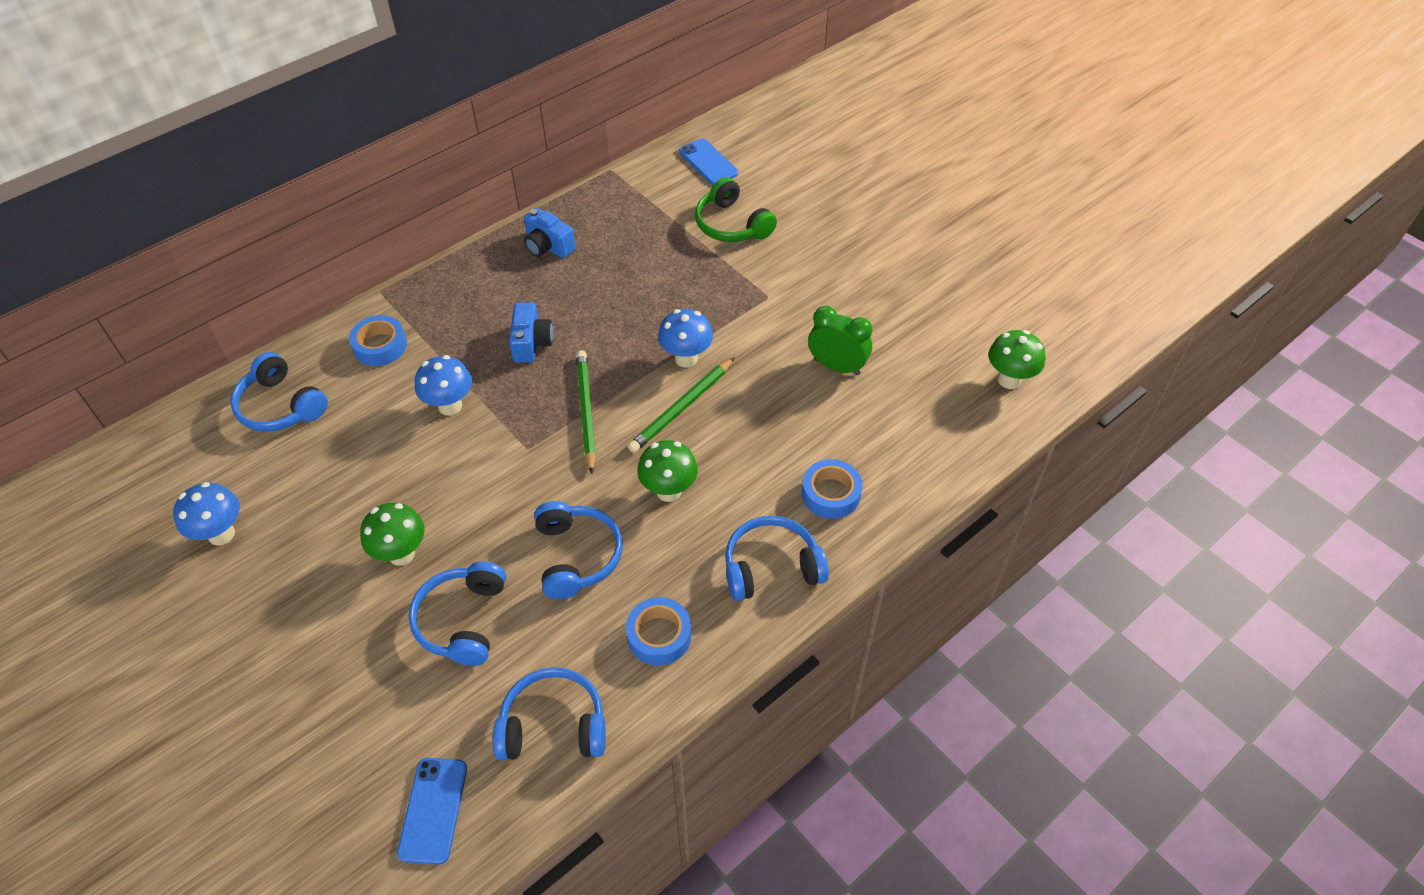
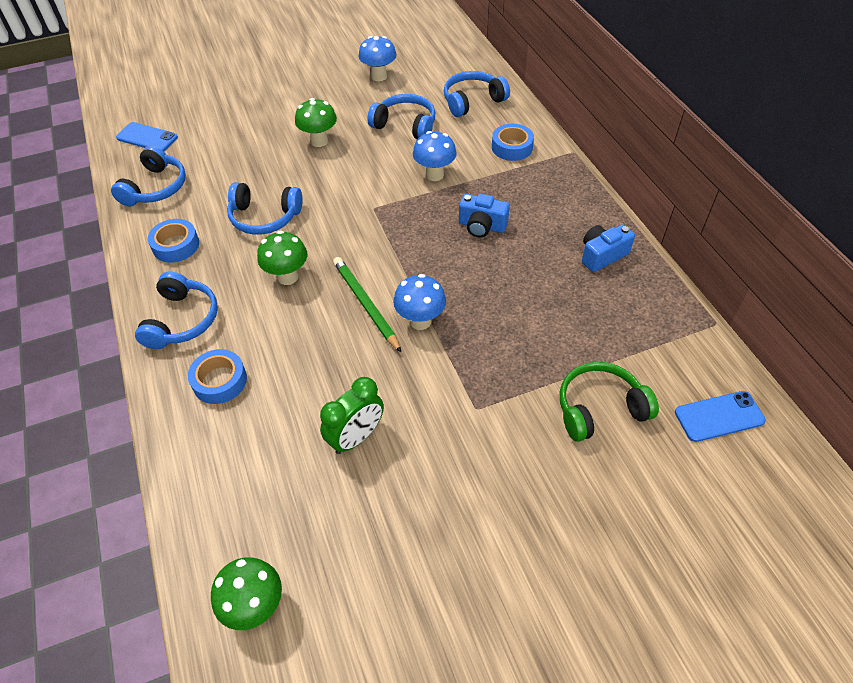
camera: 110 degrees right, 0 degrees up
blue headphones [409,561,506,666] -> blue headphones moved to [367,94,435,139]
green pencil [576,350,596,474] -> none

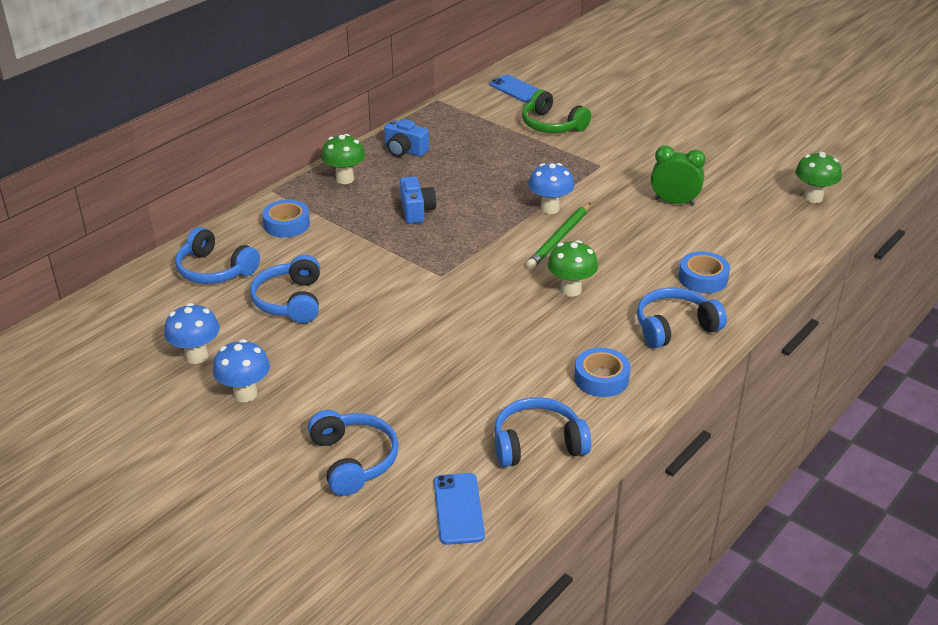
camera: 120 degrees left, 15 degrees down
blue headphones [227,182,303,235] -> blue headphones moved to [308,410,399,496]
green mushroom [295,98,337,147] -> green mushroom moved to [321,134,365,184]
blue mushroom [413,131,457,181] -> blue mushroom moved to [213,339,270,402]

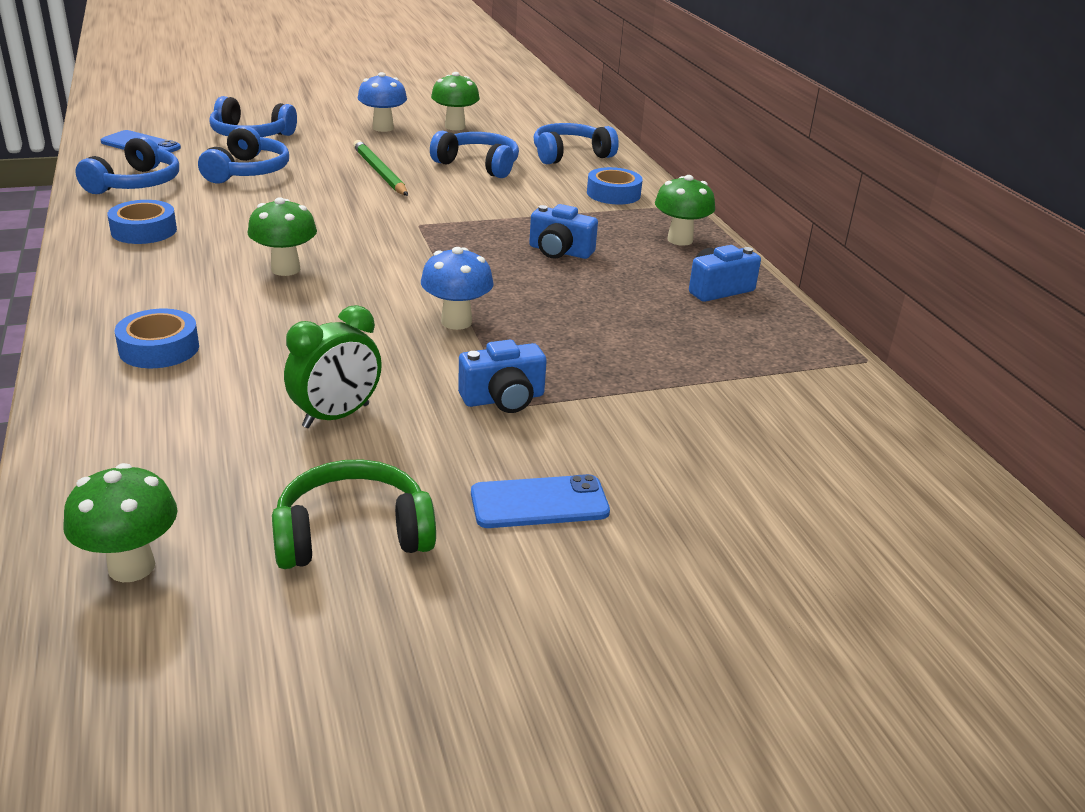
camera: 120 degrees right, 5 degrees down
blue mushroom [164,303,220,364] -> green mushroom [431,72,480,130]
blue phone [489,75,540,103] -> blue phone moved to [471,474,610,528]
green headphones [522,89,591,133] -> green headphones moved to [272,459,436,569]
green pencil [526,203,591,269] -> green pencil moved to [353,140,408,196]
blue headphones [637,288,727,348] -> blue headphones moved to [198,126,289,183]
none -> blue camera [458,340,547,413]

